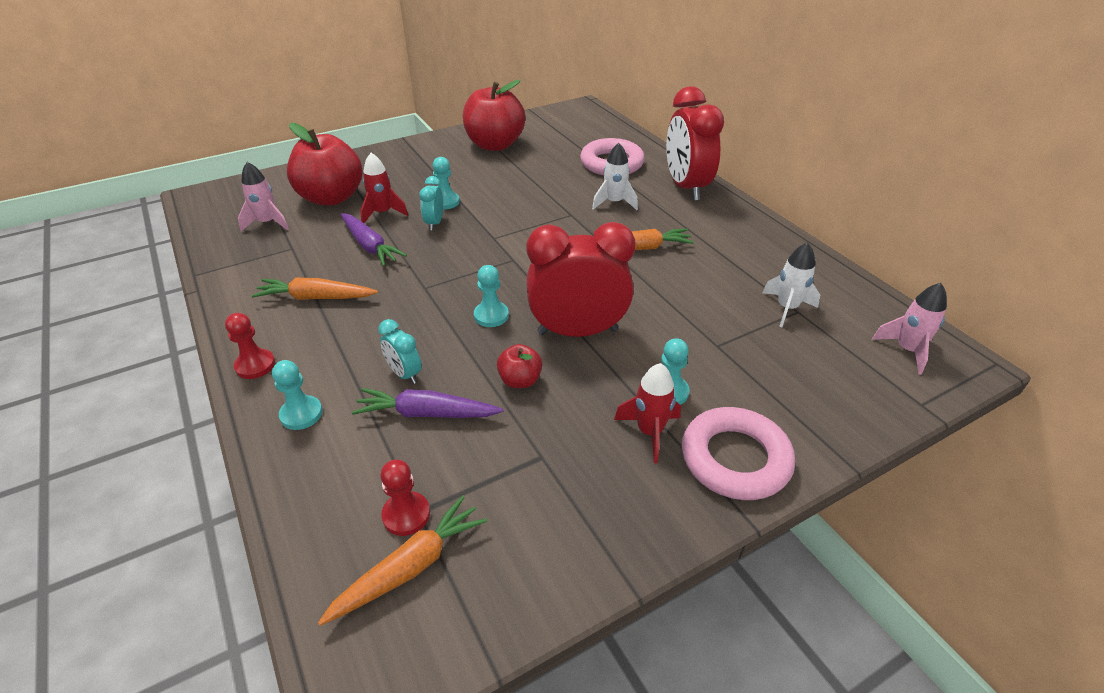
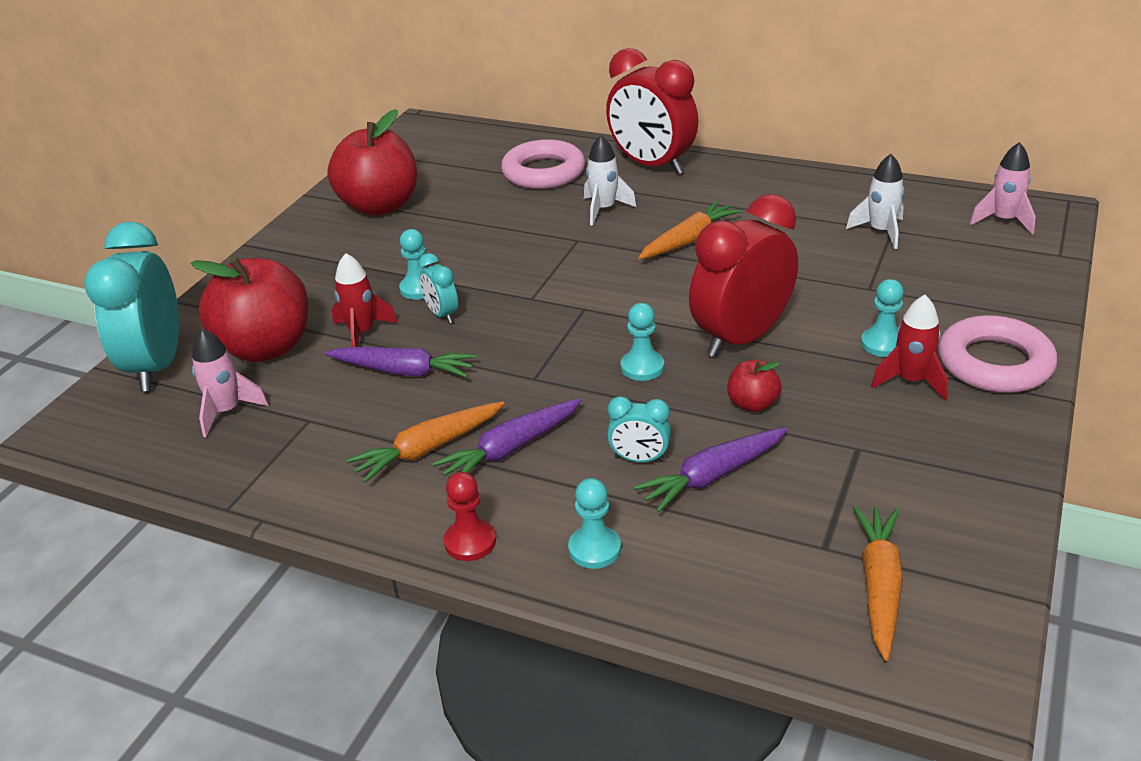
camera: 35 degrees left, 5 degrees down
red pawn [380,460,430,536] -> none
none -> turquoise clock [84,221,179,391]
none -> purple carrot [432,398,582,476]

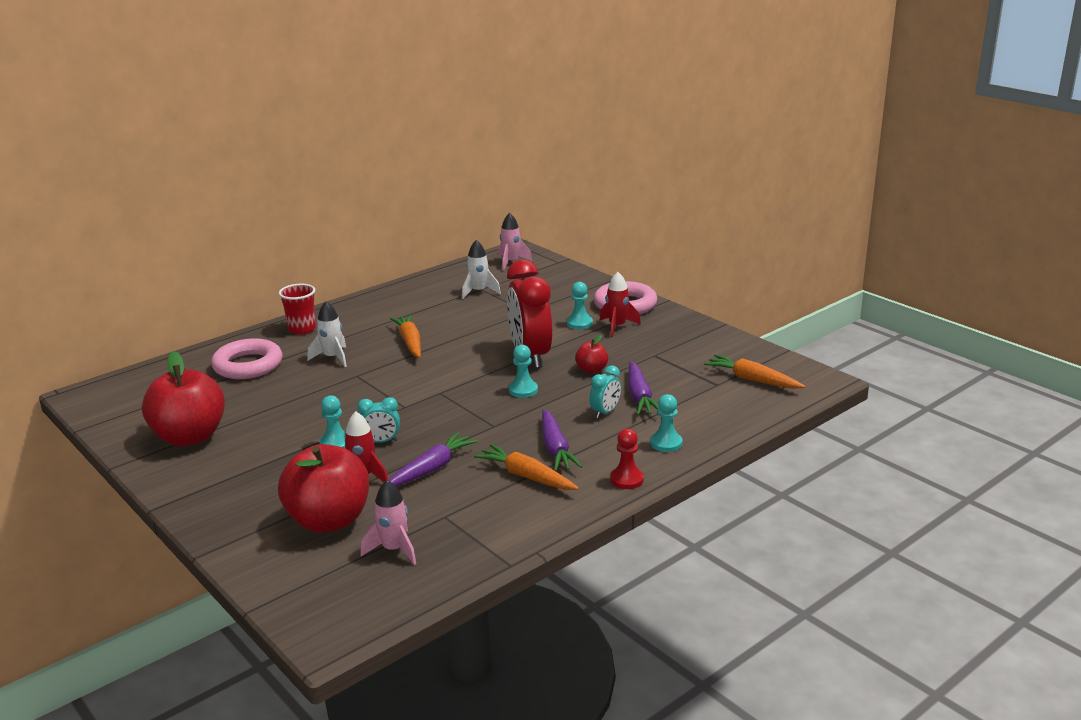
camera: 65 degrees left, 10 degrees down
turquoise clock [84,221,179,391] -> none
orange carrot [346,401,505,483] -> orange carrot turned 135 degrees clockwise [474,444,579,490]
red clock [606,48,698,175] -> red cup [279,284,316,334]

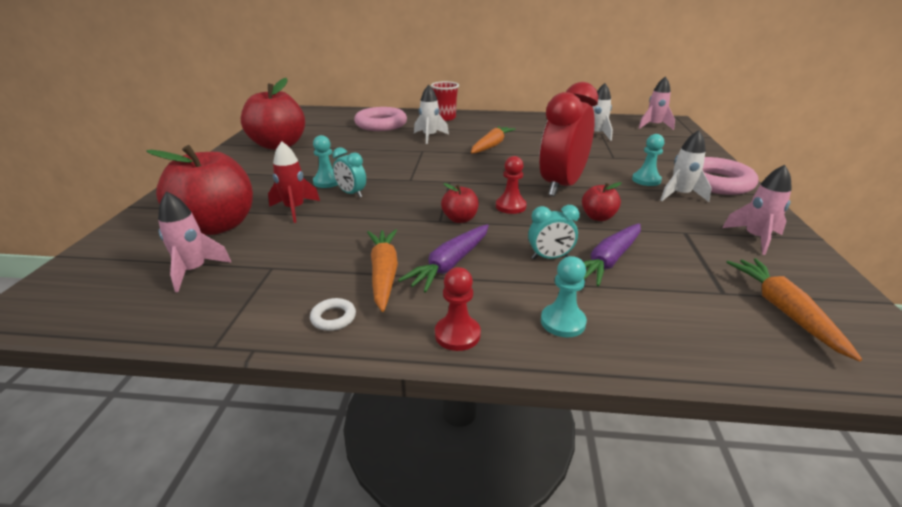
camera: 45 degrees right, 5 degrees up
purple carrot [388,432,478,487] -> none
turquoise pawn [509,345,538,398] -> red pawn [496,156,527,214]
red rocket [600,272,641,338] -> white rocket [660,130,712,202]
none -> white ring [310,298,356,331]
none -> red apple [441,183,479,223]
none -> pink rocket [722,165,792,255]

